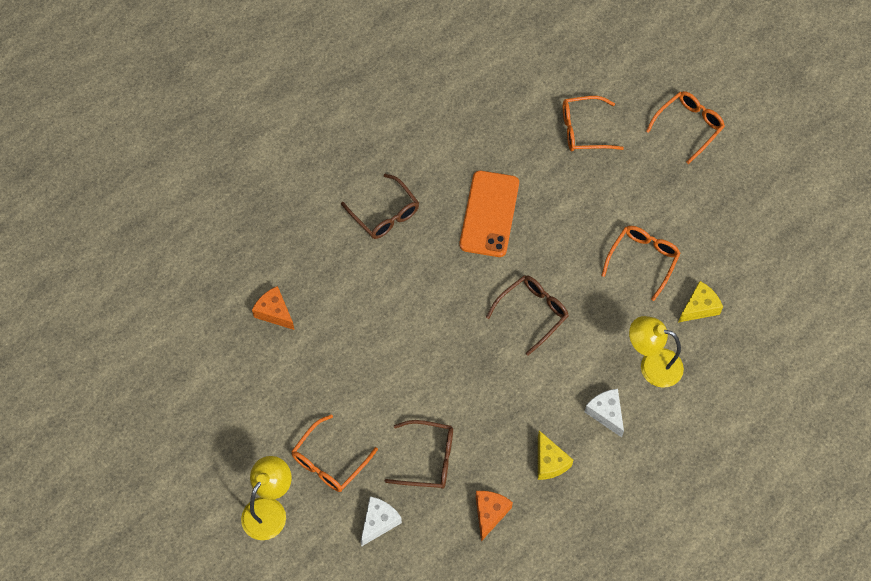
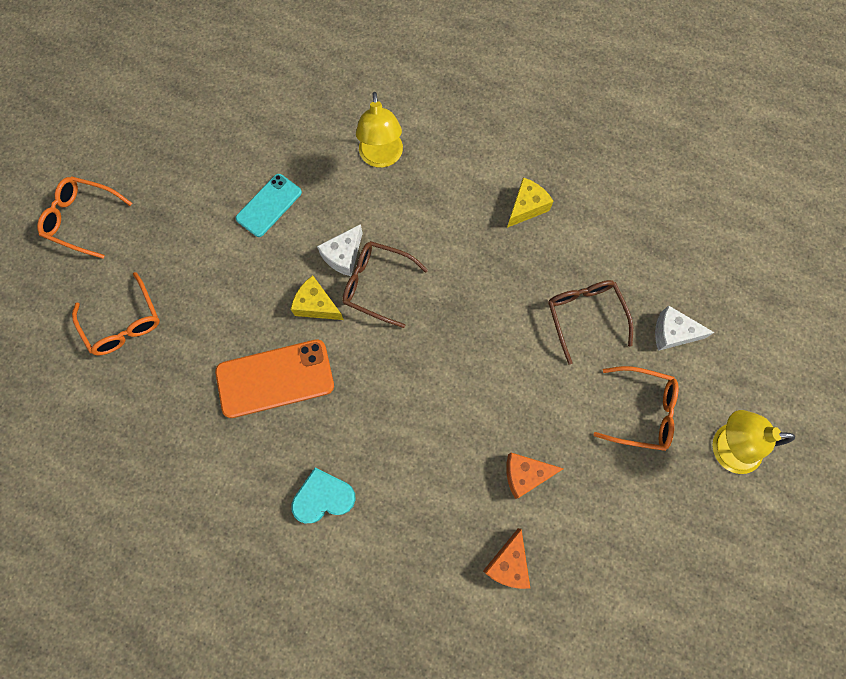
camera: 115 degrees left, 10 degrees up
brown glasses [341,174,419,239] -> turquoise heart [291,468,356,523]
orange cheese [476,491,513,541] -> orange cheese moved to [506,453,564,499]
white cheese [585,389,624,437] -> white cheese moved to [317,224,363,276]
orange glasses [601,226,681,301] -> turquoise phone [236,174,302,237]
yellow cheese [678,281,723,322] -> yellow cheese moved to [291,275,344,320]

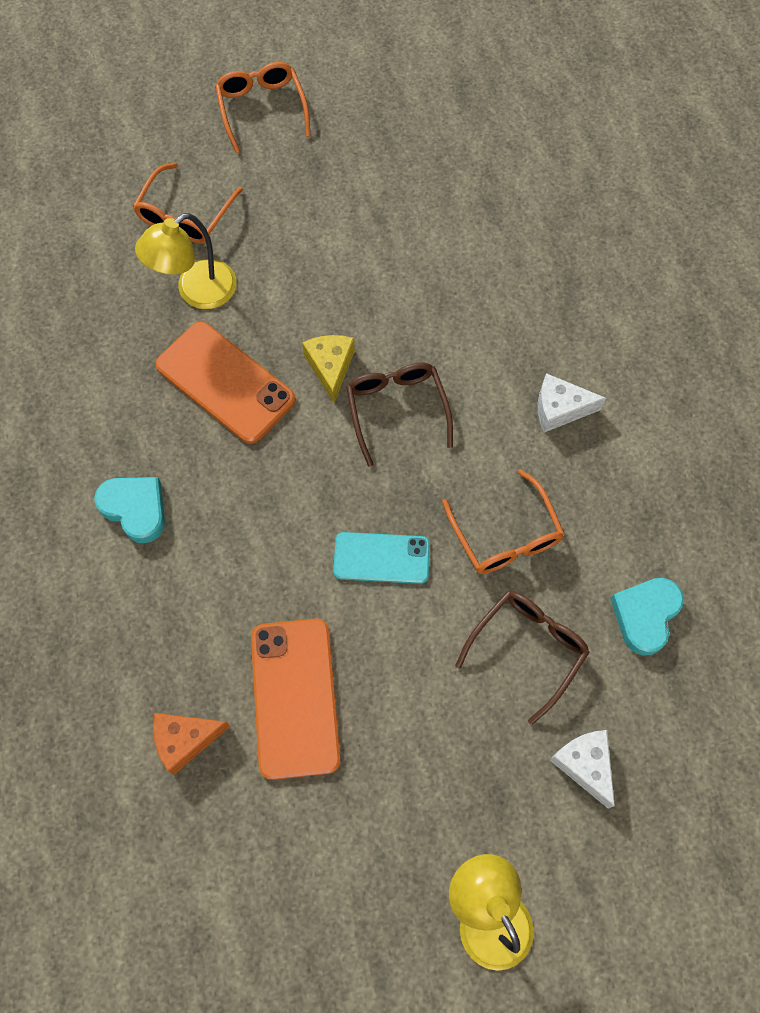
camera: 55 degrees right, 5 degrees down
turquoise phone [236,174,302,237] -> turquoise phone moved to [333,532,430,584]
white cheese [317,224,363,276] -> white cheese moved to [538,373,606,433]
yellow lamp [356,92,403,168] -> yellow lamp moved to [135,213,237,309]
orange cheese [506,453,564,499] -> orange phone [251,618,341,780]
yellow cheese [507,177,553,228] -> none
orange glasses [593,366,679,451] -> orange glasses moved to [442,469,565,574]
none -> turquoise heart [611,578,684,656]

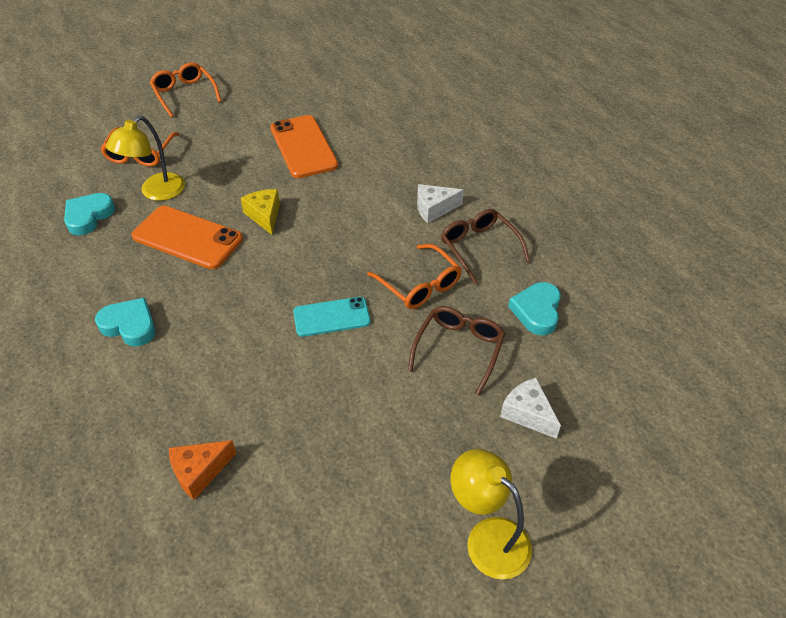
camera: 15 degrees left, 20 degrees down
orange phone [251,618,341,780] -> orange phone moved to [270,115,338,178]
brown glasses [346,363,453,467] -> brown glasses moved to [441,209,530,285]
none -> turquoise heart [64,193,115,236]

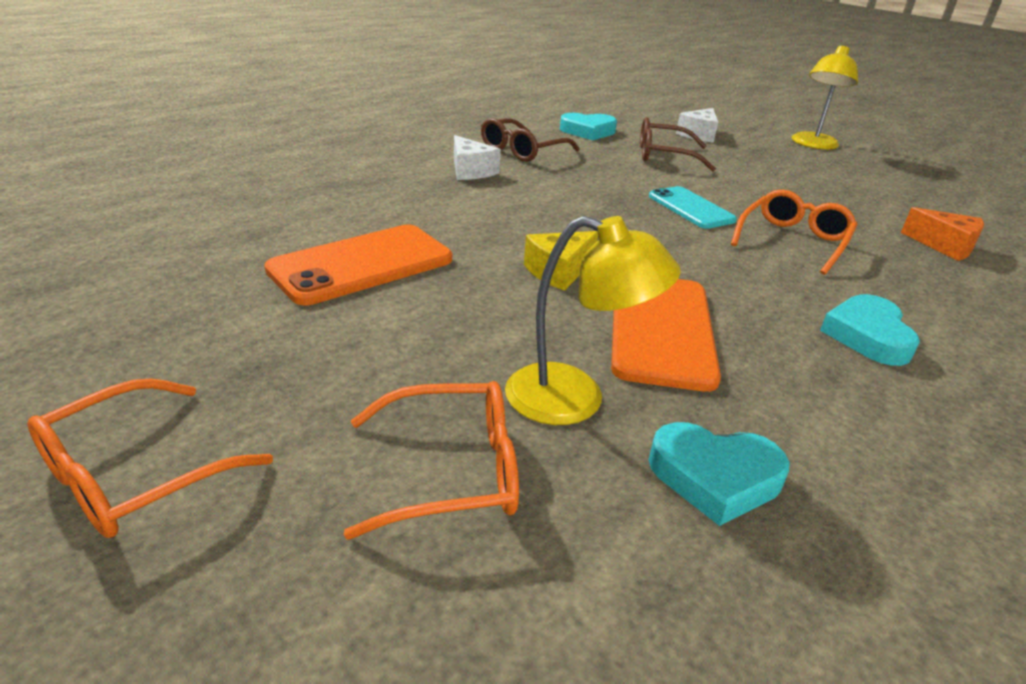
camera: 110 degrees left, 15 degrees down
orange glasses [367,244,462,309] -> orange glasses moved to [731,189,858,275]

